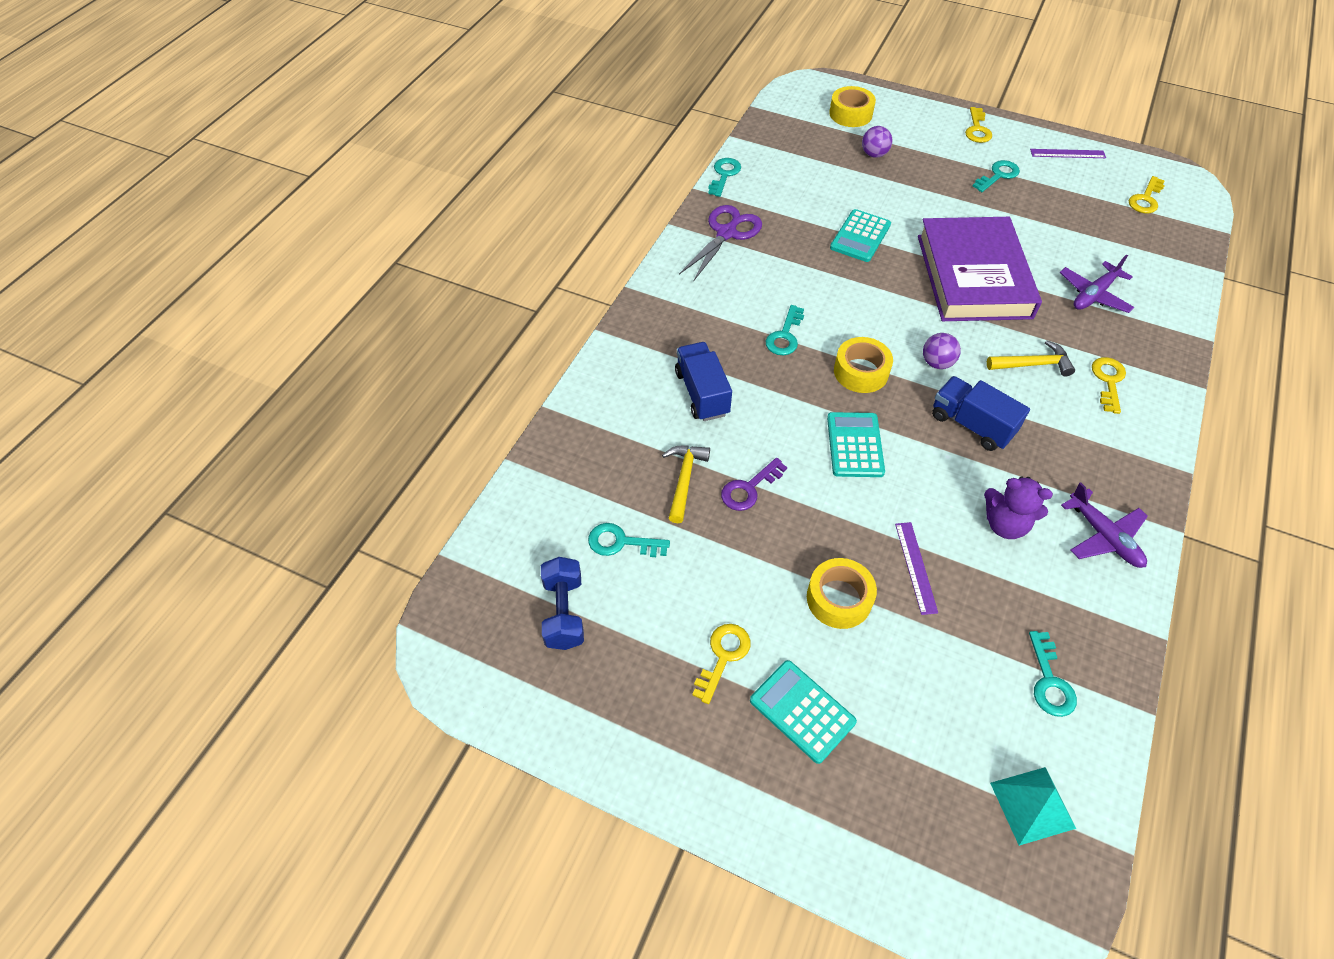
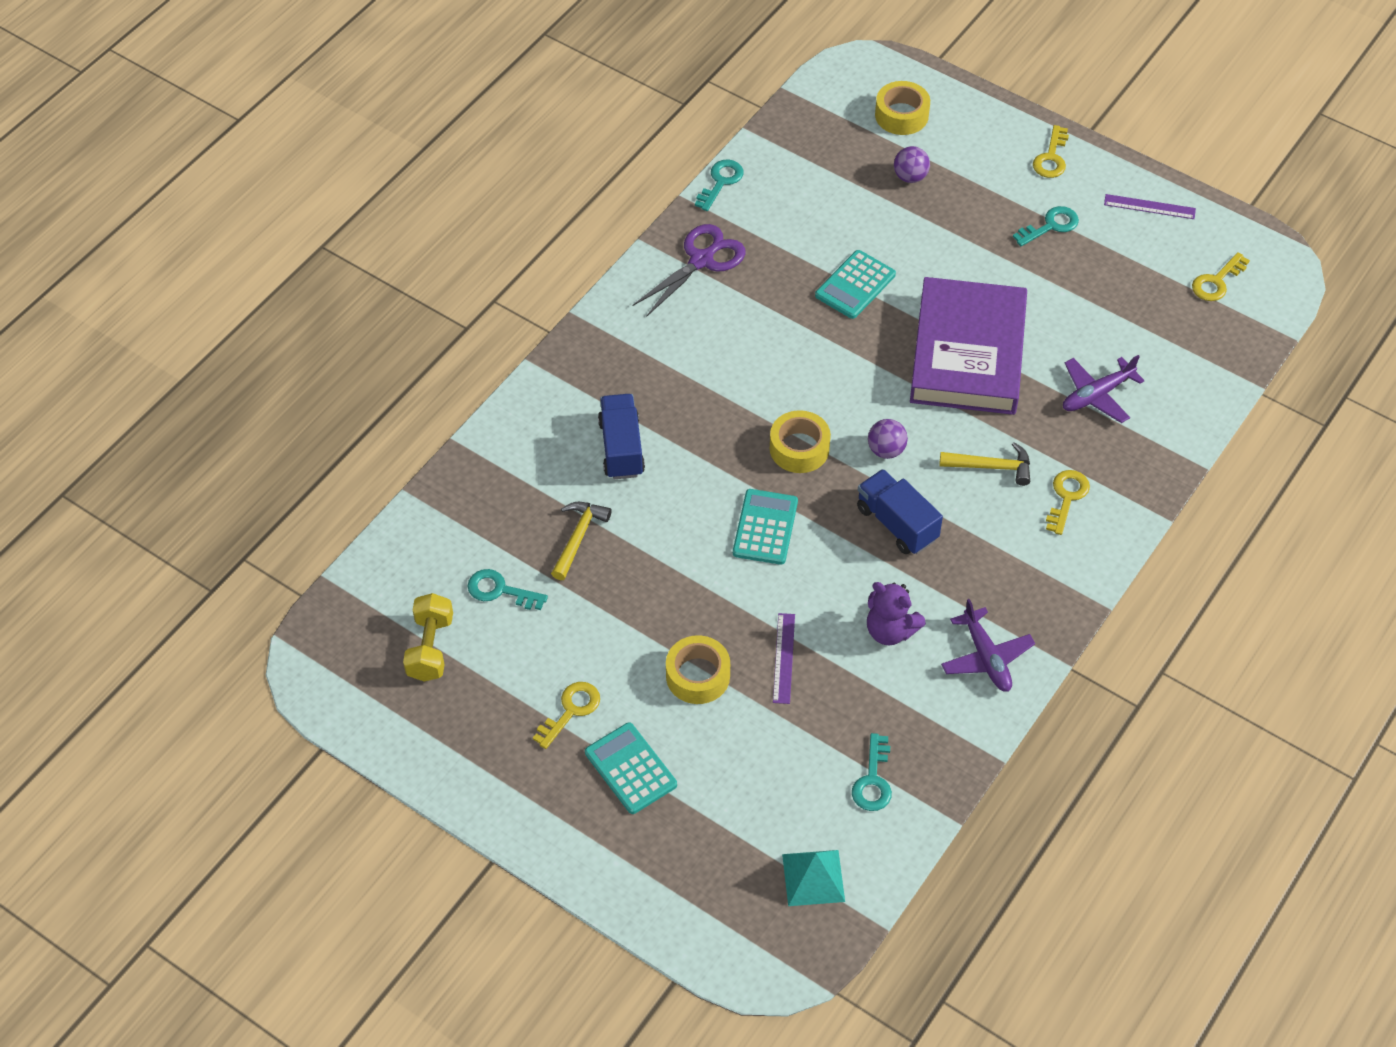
camera: 10 degrees right, 0 degrees up
blue dumbbell [541,557,584,650] -> yellow dumbbell [403,593,453,682]
purple key [721,458,787,511] -> none
turquoise key [765,305,804,355] -> none

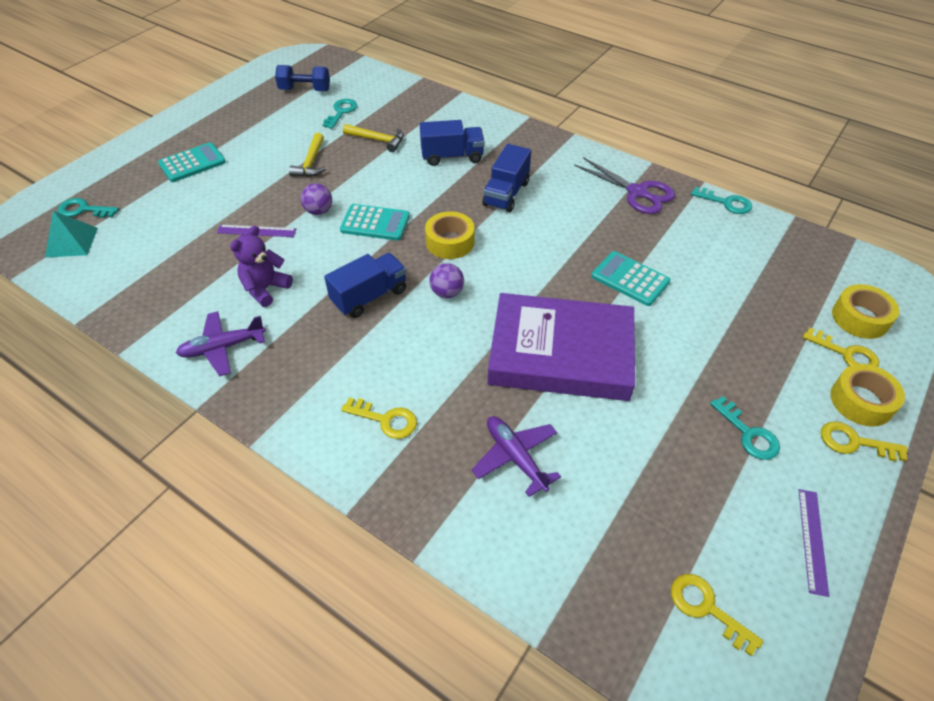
camera: 90 degrees right, 5 degrees down
yellow dumbbell [403,593,453,682] -> blue dumbbell [275,65,330,91]
yellow key [533,682,600,749] -> yellow key moved to [803,327,879,367]
yellow tape [666,635,730,704] -> yellow tape moved to [830,364,905,427]
turquoise key [852,733,892,811] -> turquoise key moved to [58,198,119,218]
purple ball [894,146,930,183] -> purple ball moved to [301,183,332,215]
yellow hammer [940,442,1030,486] -> yellow hammer moved to [289,133,326,177]
none -> blue truck [482,144,531,212]

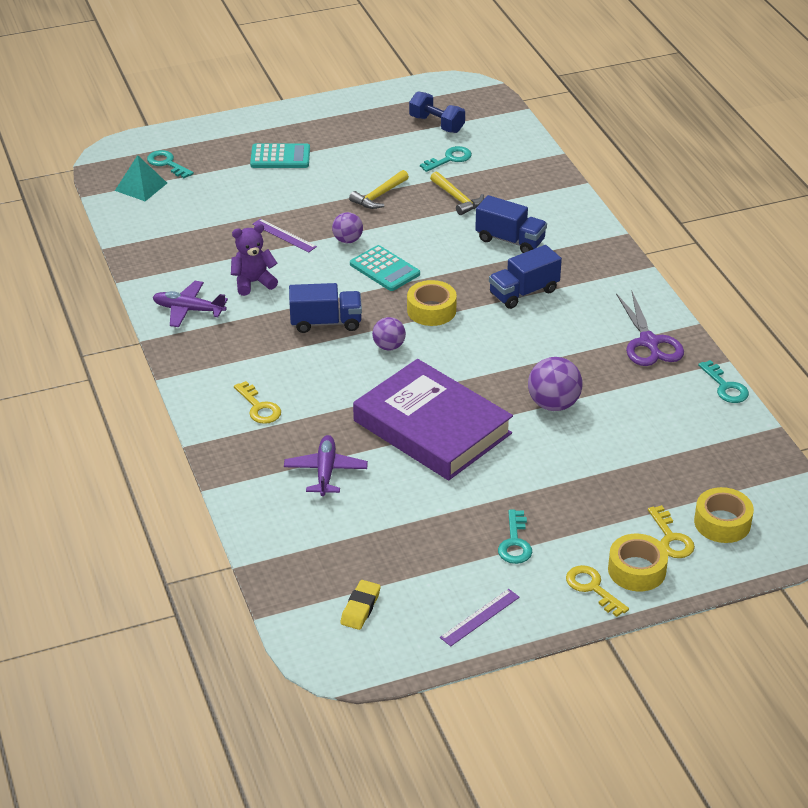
camera: 35 degrees right, 10 degrees down
turquoise calculator [591,251,671,306] -> purple ball [528,357,583,411]
yellow key [671,574,763,656] -> yellow eraser [340,580,380,630]

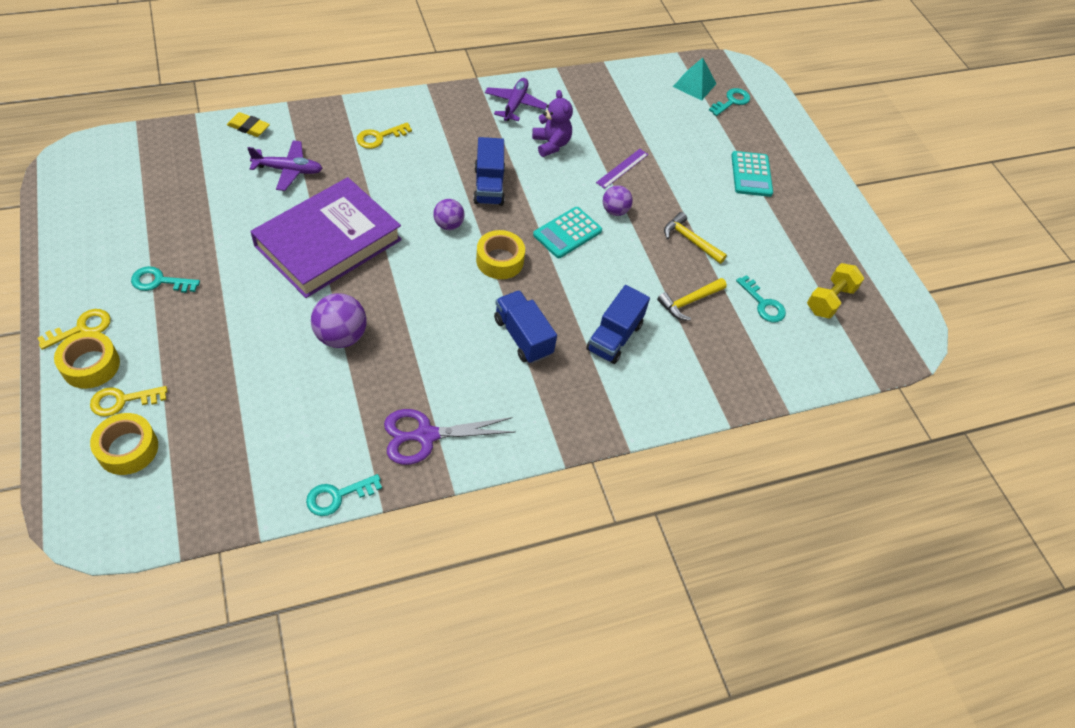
camera: 85 degrees right, 15 degrees up
yellow eraser [340,580,380,630] -> yellow eraser moved to [227,112,270,137]
blue dumbbell [409,91,465,133] -> yellow dumbbell [807,263,864,318]
purple ruler [440,589,520,646] -> none

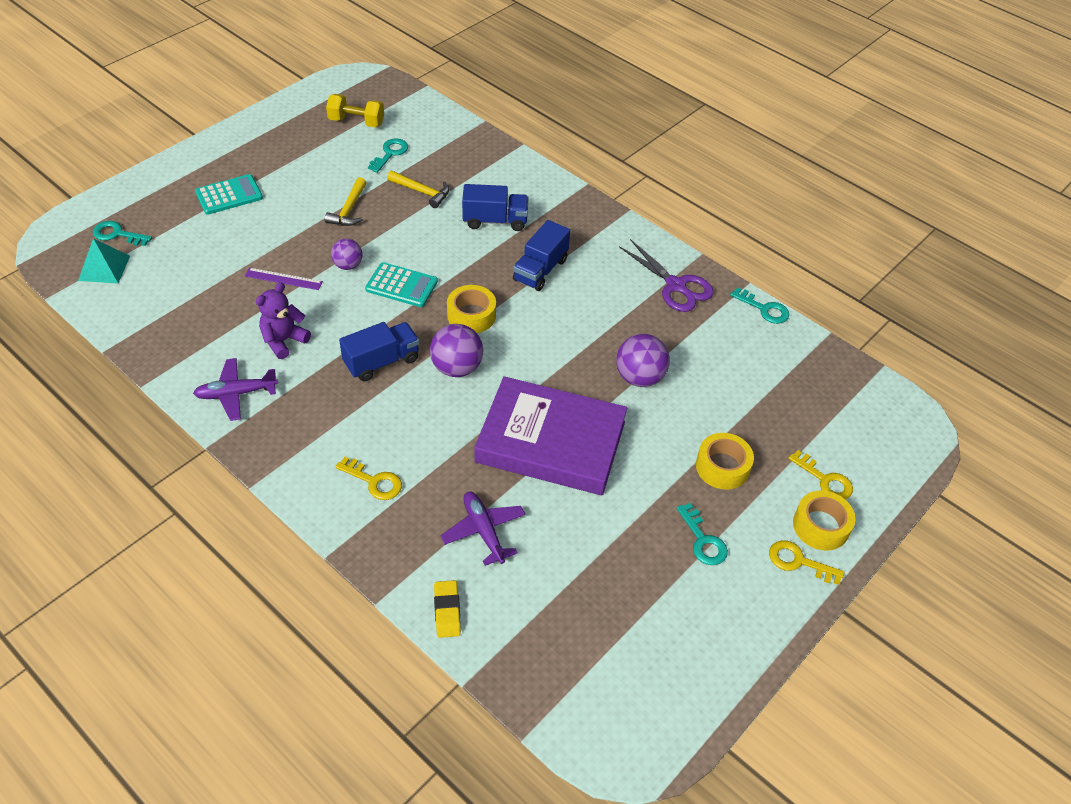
camera: 115 degrees left, 5 degrees down
yellow tape [90,413,158,475] -> yellow tape moved to [696,433,754,490]
purple ball [433,199,464,230] -> purple ball [430,324,483,377], size x1.57

